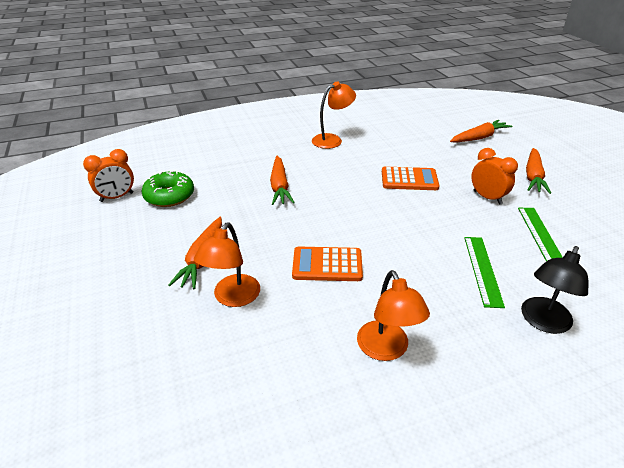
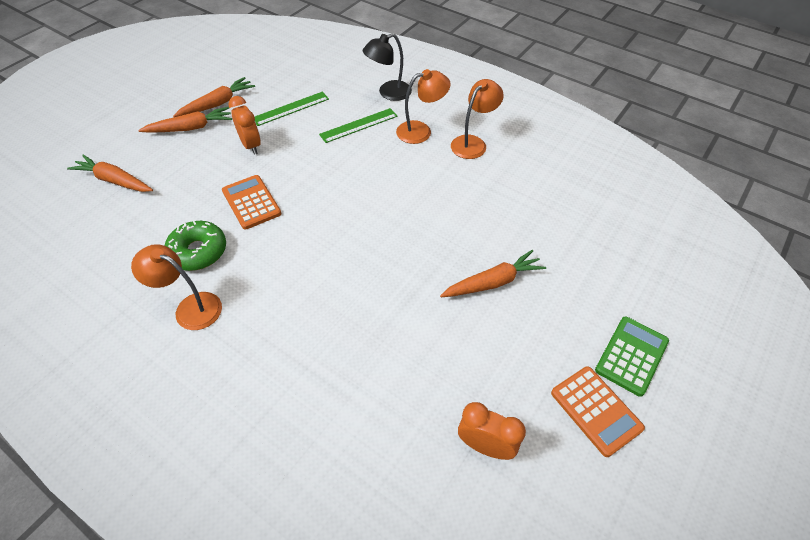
camera: 125 degrees left, 15 degrees up
green donut [141,171,194,207] -> green donut moved to [165,221,226,271]
orange lamp [194,223,260,307] -> orange lamp moved to [396,69,451,144]
orange carrot [270,156,295,205] -> orange carrot moved to [173,77,255,117]
orange calculator [292,247,363,281] -> orange calculator moved to [551,366,645,457]
orange clock [471,148,518,205] -> orange clock turned 135 degrees clockwise [229,96,261,155]
black lamp [521,246,588,334] -> black lamp turned 150 degrees clockwise [362,33,412,101]
none -> green calculator [595,316,669,397]

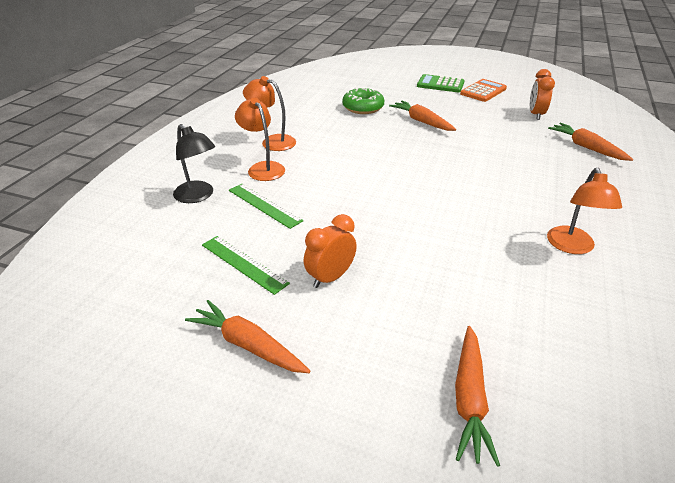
camera: 105 degrees left, 15 degrees down
orange carrot [138,107,232,133] -> orange carrot moved to [548,123,633,161]
green donut [165,221,226,271] -> green donut moved to [342,88,384,114]
orange calculator [222,175,281,230] -> none

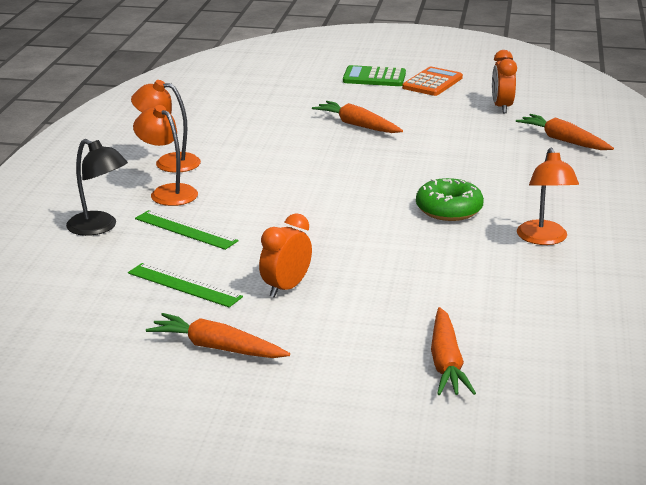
camera: 10 degrees left, 10 degrees down
green donut [342,88,384,114] -> green donut moved to [416,178,484,221]

